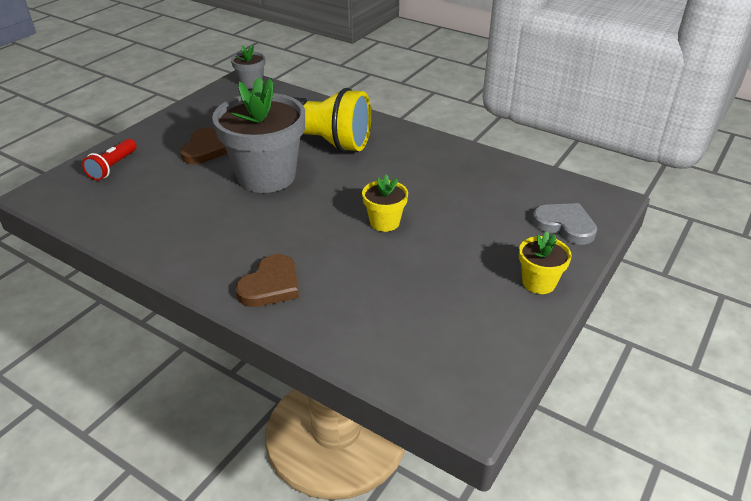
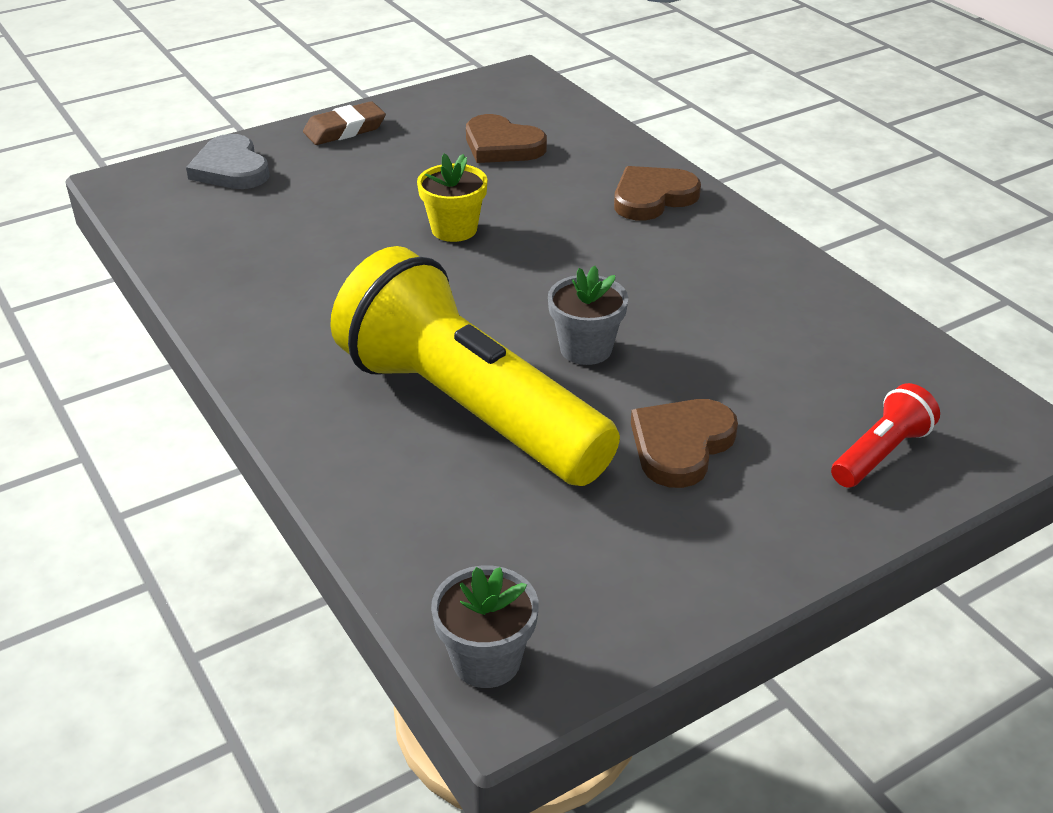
camera: 155 degrees left, 0 degrees up
grey flower pot [212,77,305,193] -> grey flower pot [548,266,628,365], size x0.47
yellow flower pot [519,231,572,294] -> brown eraser [303,101,386,145]
none -> brown heart [466,114,547,163]

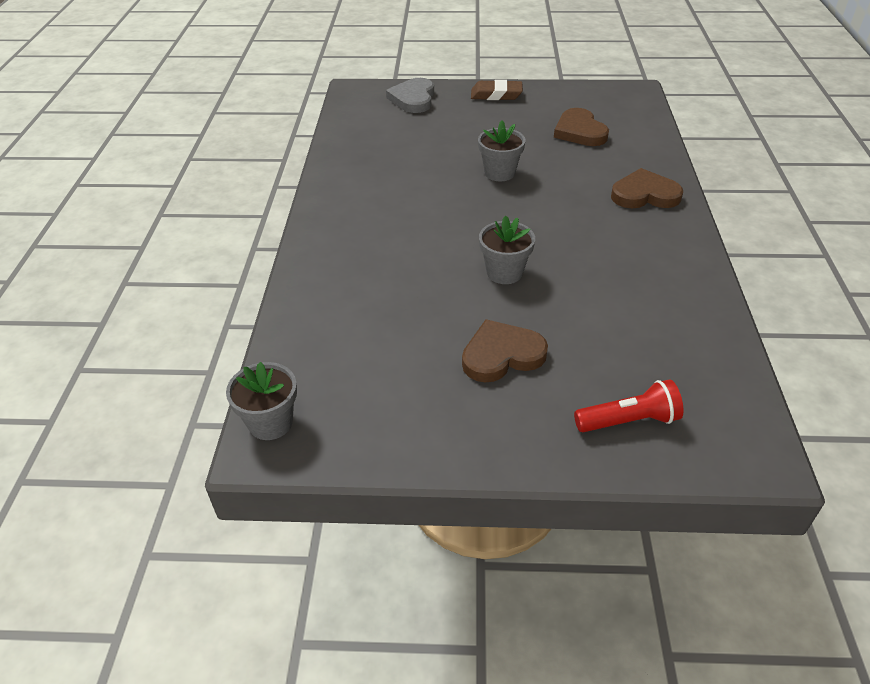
camera: 35 degrees right, 5 degrees up
yellow flashlight [330,246,620,486] -> none
yellow flower pot [417,153,488,242] -> grey flower pot [478,120,526,181]

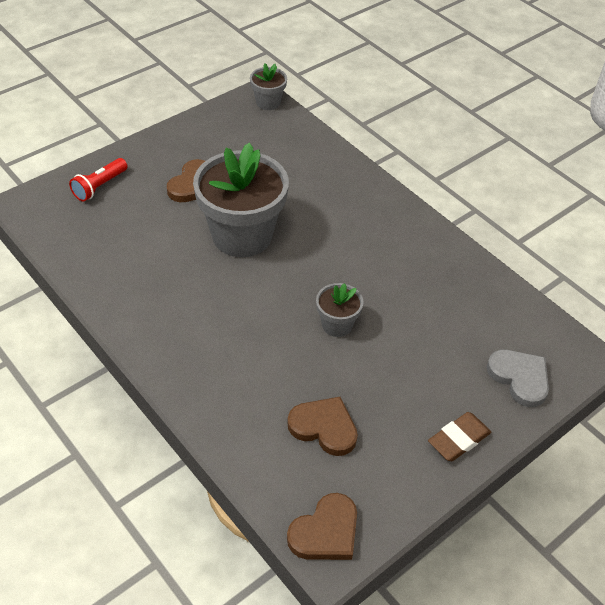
camera: 135 degrees right, 5 degrees up
grey flower pot [479,215,535,284] -> grey flower pot [193,143,289,257], size x2.11
brown heart [611,168,683,208] -> brown heart moved to [287,493,357,560]

